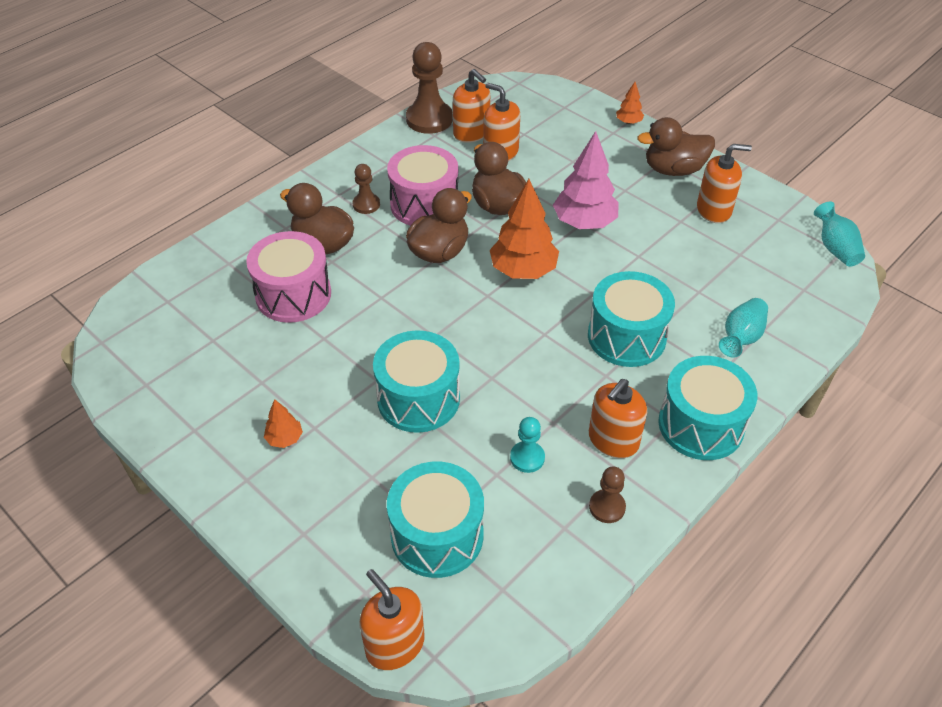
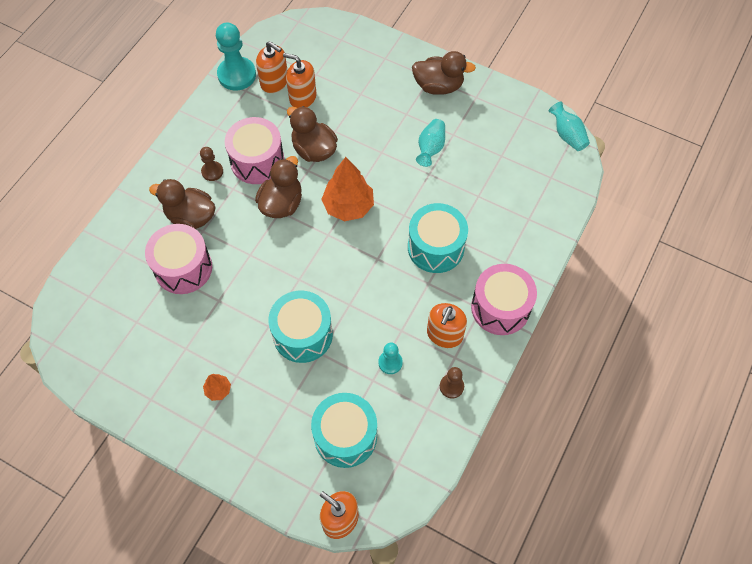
camera: 15 degrees left, 15 degrees up
brown pawn [406,42,453,134] -> turquoise pawn [216,22,256,91]
pink tree [553,131,618,229] -> none
orange tree [616,82,644,124] -> none
brown duck [637,117,715,176] -> brown duck turned 150 degrees counterclockwise [412,51,476,95]
turquoise drum [658,356,757,460] -> pink drum [471,264,537,335]
orange soap dispenser [697,144,752,223] -> none
turquoise vase [719,298,768,358] -> turquoise vase moved to [416,119,445,167]

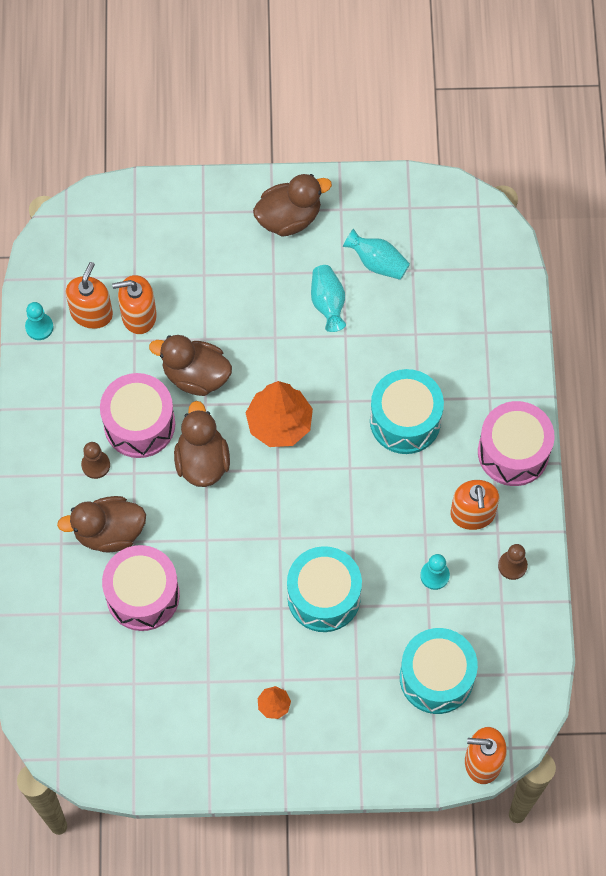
camera: 30 degrees left, 5 degrees up
turquoise pawn [216,22,256,91] -> turquoise pawn [25,302,53,340], size x0.53
orange soap dispenser [256,41,288,93] -> orange soap dispenser turned 75 degrees counterclockwise [66,262,113,329]
turquoise vase [549,101,590,151] -> turquoise vase moved to [343,229,410,280]

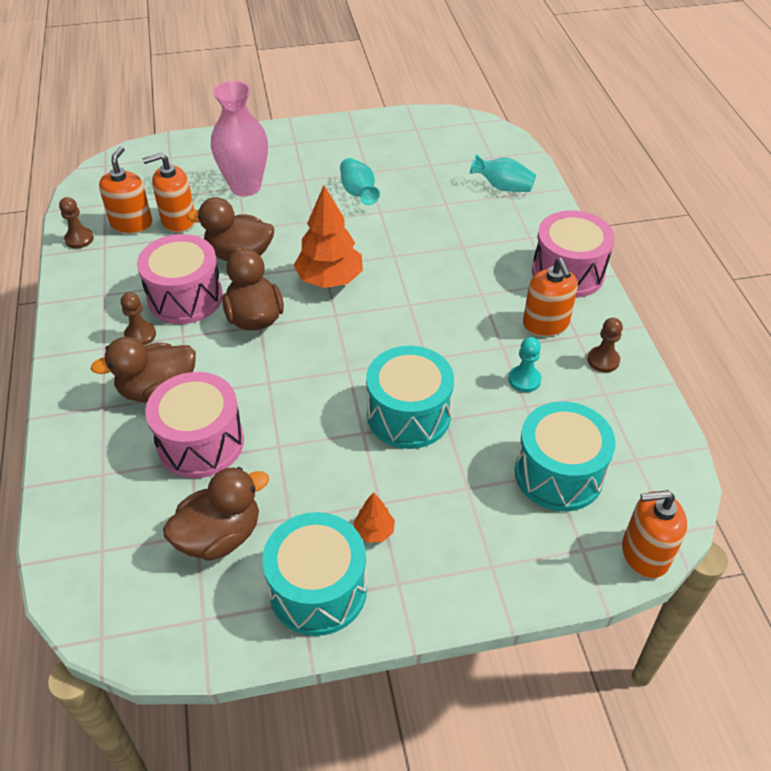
camera: 10 degrees left, 20 degrees down
turquoise pawn [25,302,53,340] -> brown pawn [59,197,94,249]
brown duck [253,174,332,237] -> brown duck moved to [163,467,269,561]
turquoise vase [343,229,410,280] -> turquoise vase moved to [470,154,536,192]
turquoise drum [370,369,444,454] -> turquoise drum moved to [262,512,367,636]
none -> pink vase [211,81,268,196]

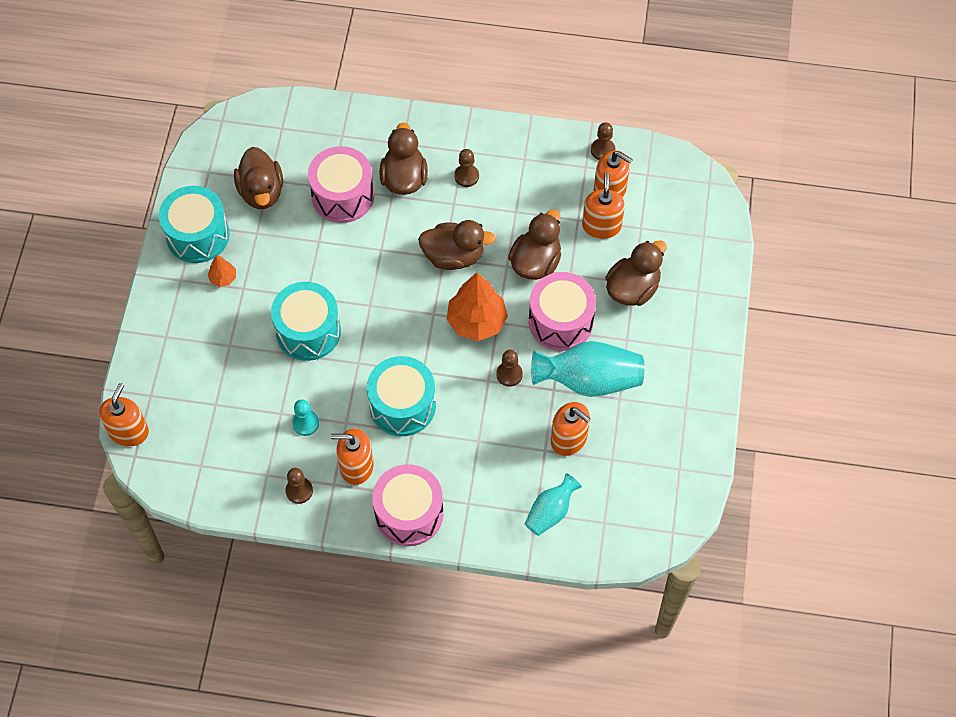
camera: 110 degrees right, 15 degrees up
pink drum [137,234,223,324] -> pink drum moved to [529,272,596,351]
pink vase [211,81,268,196] -> brown duck [605,240,667,306]
turquoise vase [340,158,380,205] -> turquoise vase [531,341,645,397], size x1.71
turquoise drum [515,402,616,511] -> turquoise drum moved to [367,356,436,436]
none -> brown pawn [496,350,523,387]
none -> orange soap dispenser [551,402,591,456]

